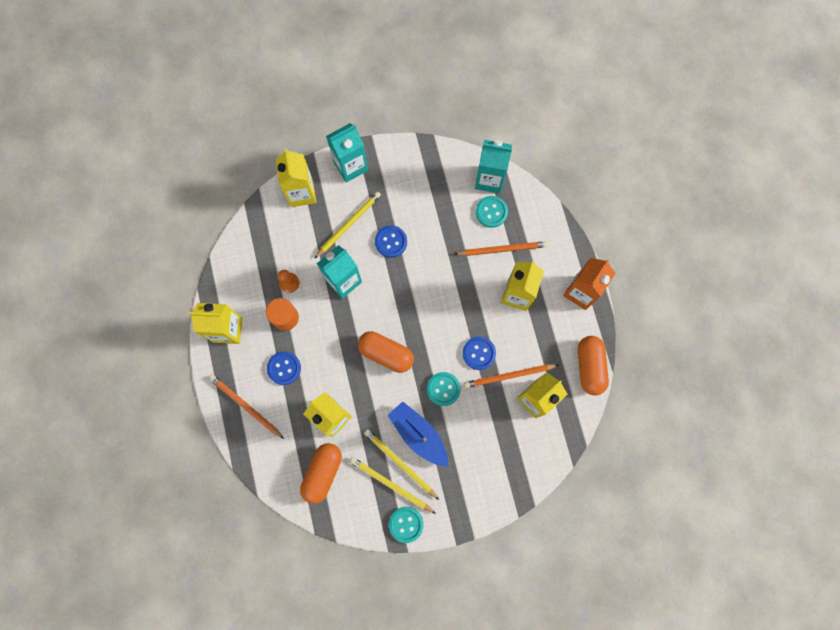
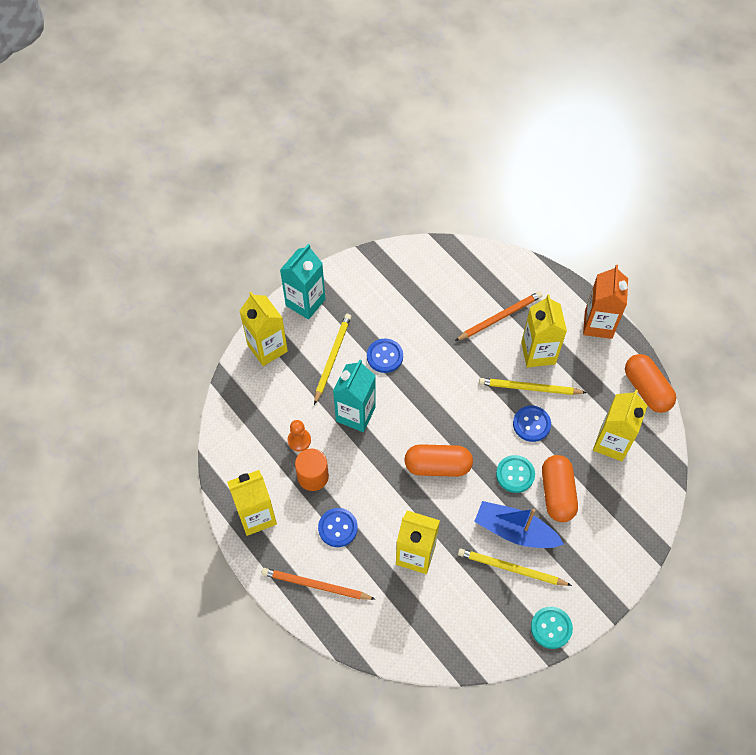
camera: 25 degrees left, 15 degrees down
orange capsule [300,443,342,504] -> orange capsule moved to [542,455,578,522]
yellow pencil [350,457,436,514] -> yellow pencil moved to [479,378,587,395]
orange pencil [464,364,558,388] -> none
turquoise carton [475,140,512,194] -> none
turquoise button [476,196,508,228] -> none

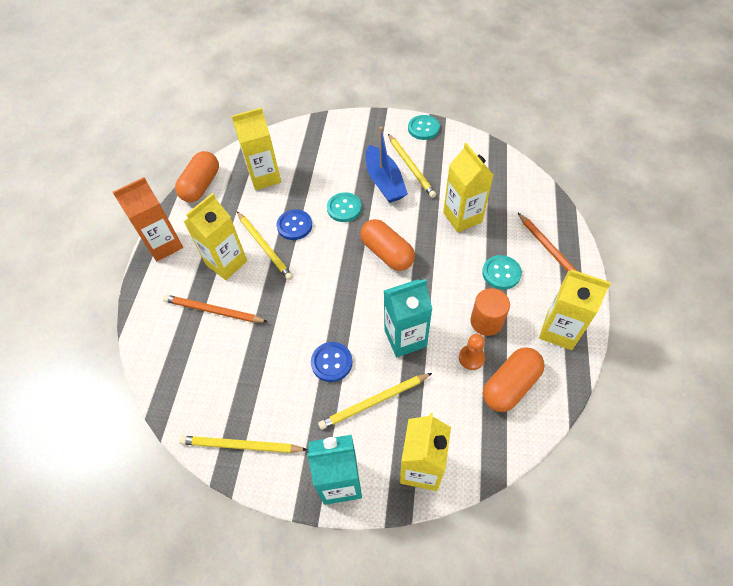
camera: 130 degrees left, 5 degrees down
blue button [318,508,358,547] -> turquoise button [482,255,522,290]
orange capsule [542,455,578,522] -> orange capsule moved to [483,347,545,412]
none -> yellow pencil [179,436,308,453]

